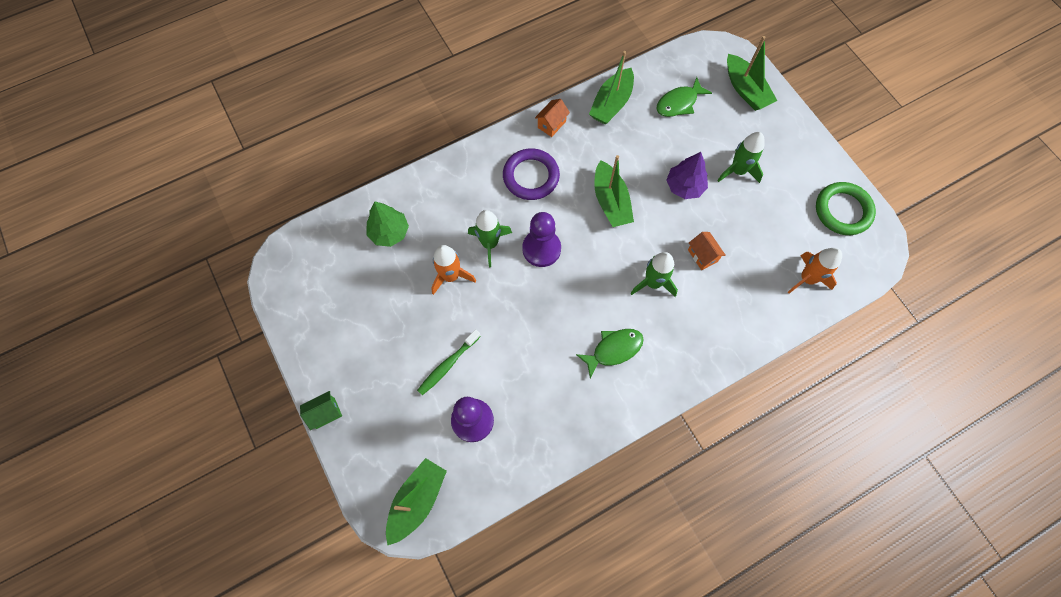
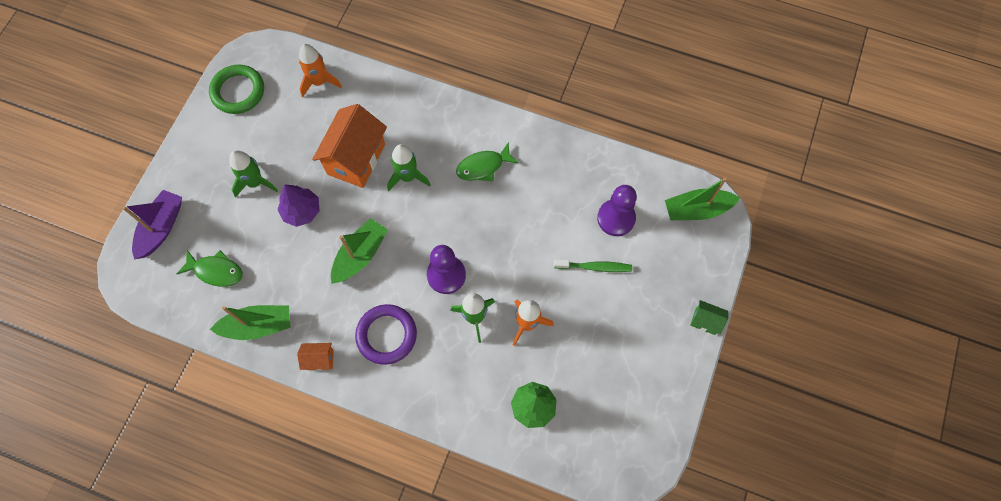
camera: 130 degrees left, 0 degrees up
green fish [576,329,644,378] -> green fish turned 45 degrees counterclockwise [456,142,519,181]
orange house [688,232,726,270] -> orange house [312,104,387,188], size x2.17
green boat [727,36,777,111] -> purple boat [122,190,182,259]

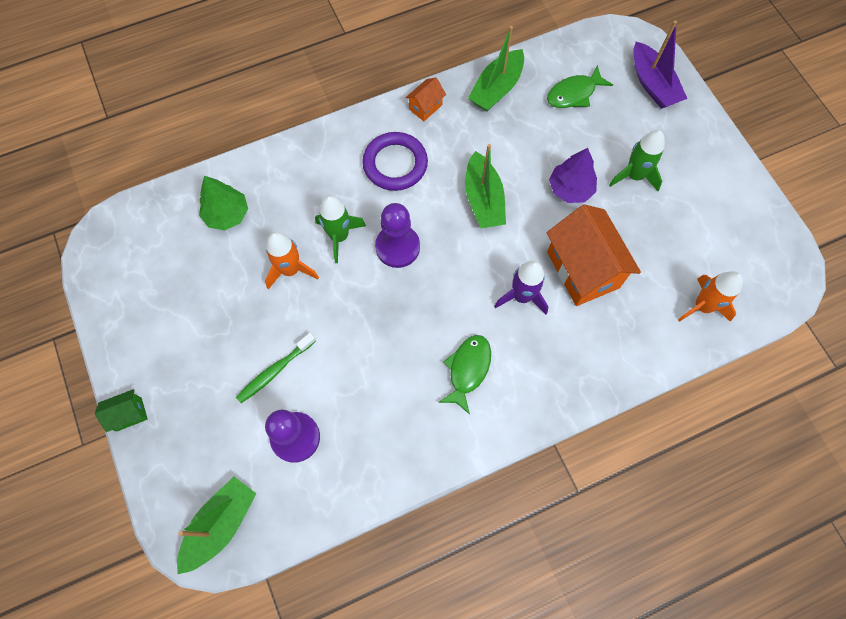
camera: 135 degrees right, 0 degrees up
green ring [209,64,264,114] -> none
green rocket [387,144,431,191] -> purple rocket [494,261,548,314]

